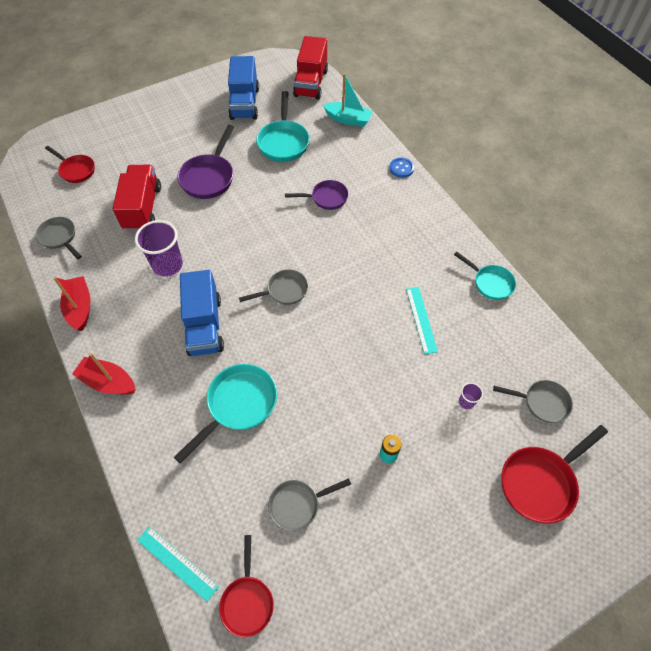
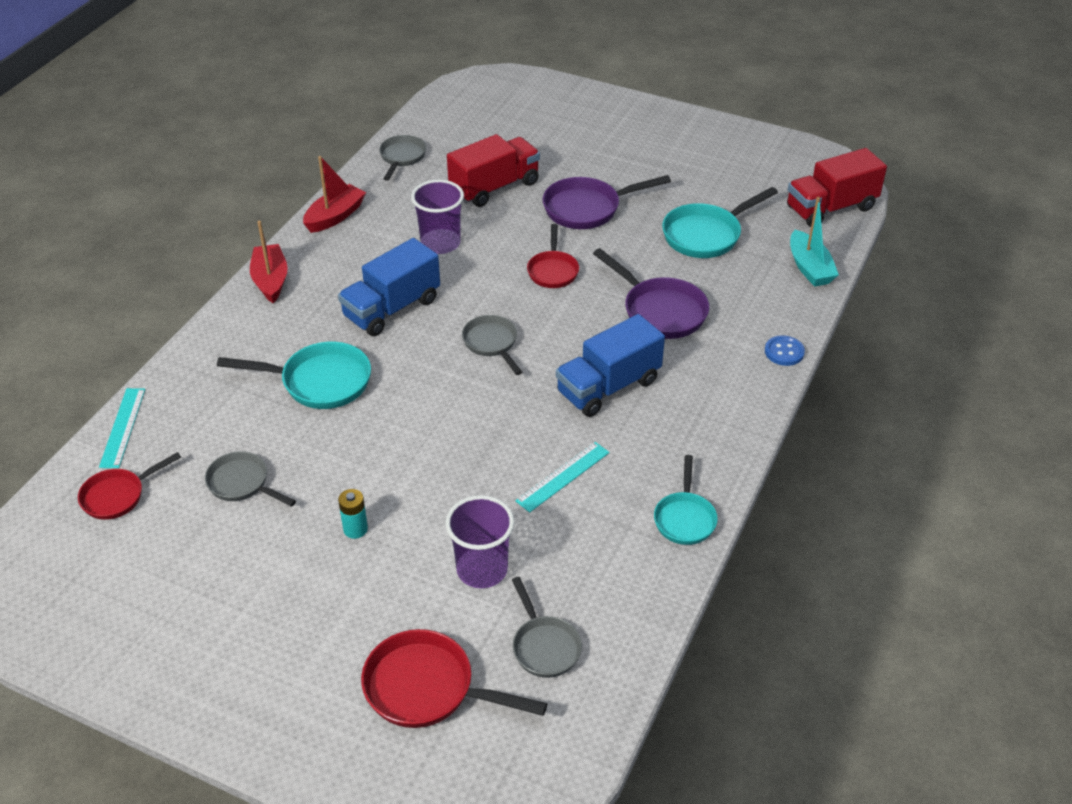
camera: 55 degrees right, 15 degrees down
red pan [45,146,95,183] -> red pan moved to [527,224,579,288]
blue truck [228,56,259,120] -> blue truck moved to [556,314,665,417]
grey pan [239,269,308,305] -> grey pan turned 150 degrees counterclockwise [462,315,522,375]
purple pan [285,180,348,210] -> purple pan [593,248,709,339], size x1.54
purple cup [459,383,483,409] -> purple cup [445,495,514,588], size x2.15

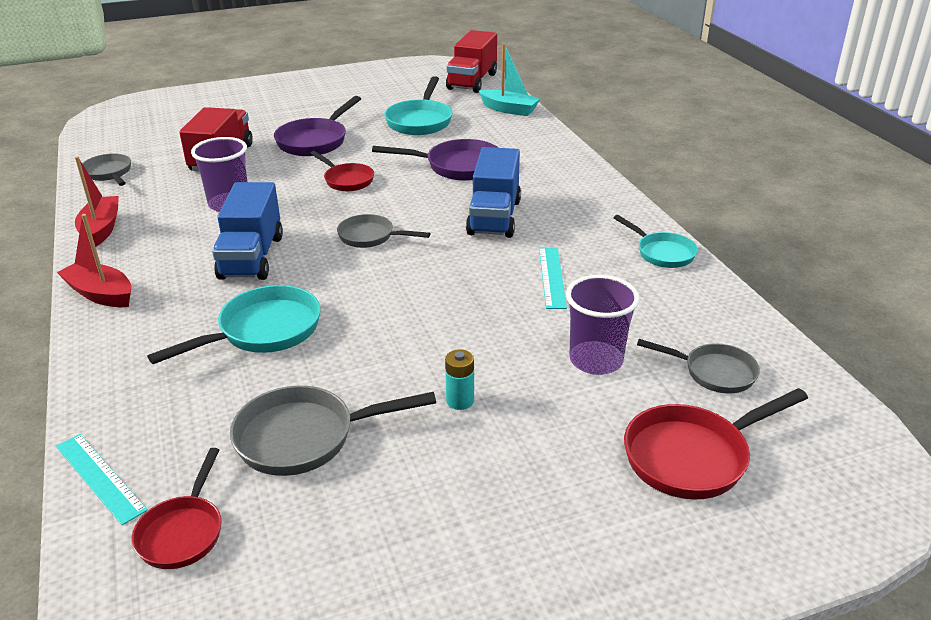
camera: 45 degrees left, 10 degrees down
grey pan [205,451,296,507] -> grey pan [230,386,436,476], size x1.54
blue button [765,335,805,366] -> none

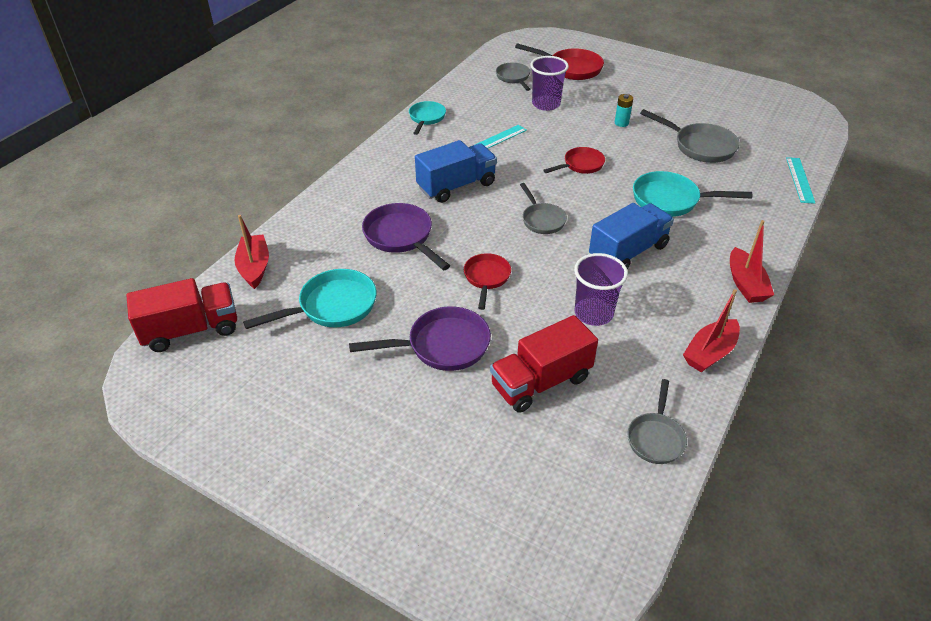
camera: 130 degrees left, 10 degrees up
red pan [132,448,222,569] -> red pan moved to [543,147,605,174]
turquoise boat [479,43,540,116] -> red boat [234,215,269,289]

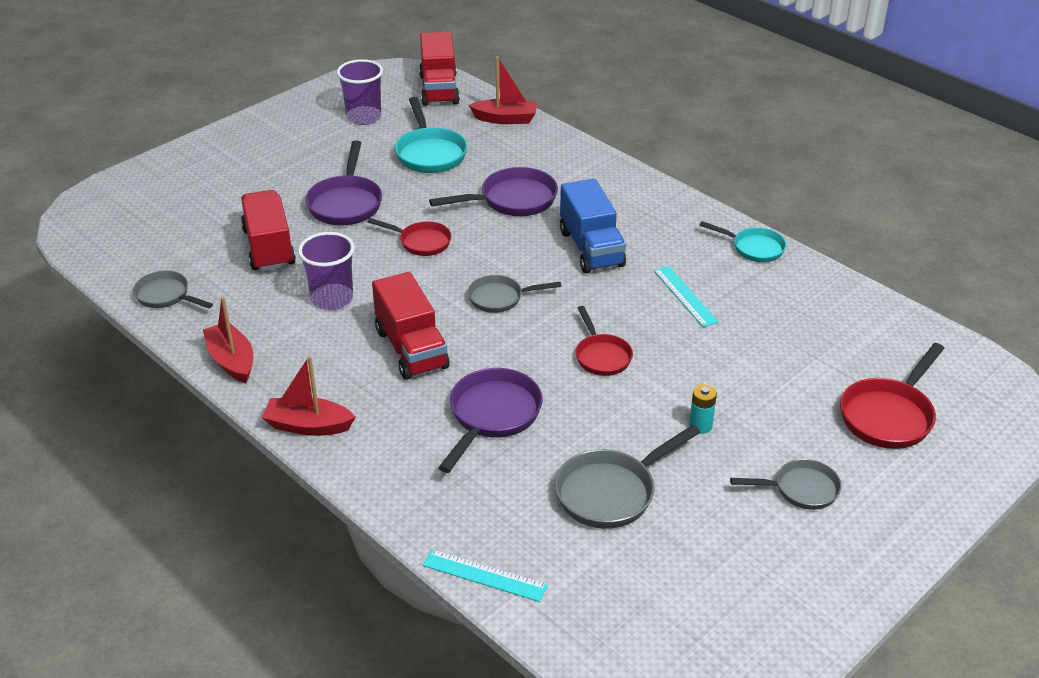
camera: 105 degrees right, 5 degrees down
grey pan [496,62,530,91] -> grey pan moved to [730,459,842,510]
purple cup [530,56,569,111] -> purple cup moved to [337,59,383,125]
blue truck [589,203,674,269] -> red truck [372,272,450,380]
turquoise pan [633,171,752,217] -> purple pan [439,368,543,473]

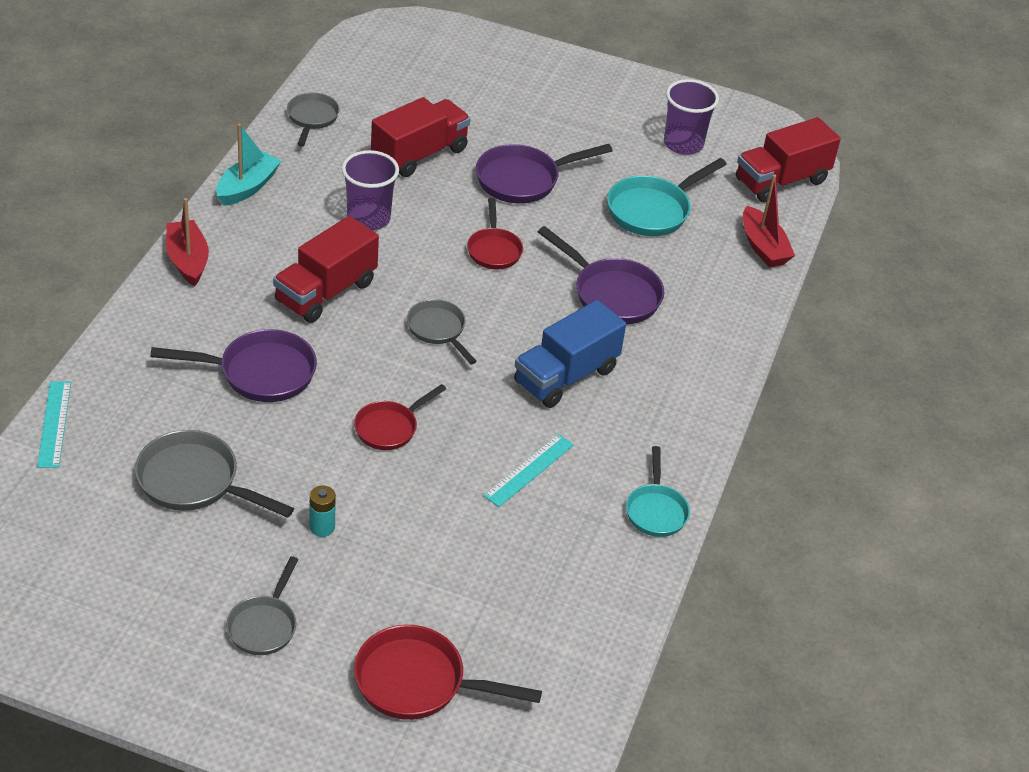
camera: 60 degrees right, 5 degrees up
red boat [203,297,253,383] -> turquoise boat [216,124,281,206]
grey pan [730,459,842,510] -> grey pan turned 45 degrees clockwise [226,556,299,655]

